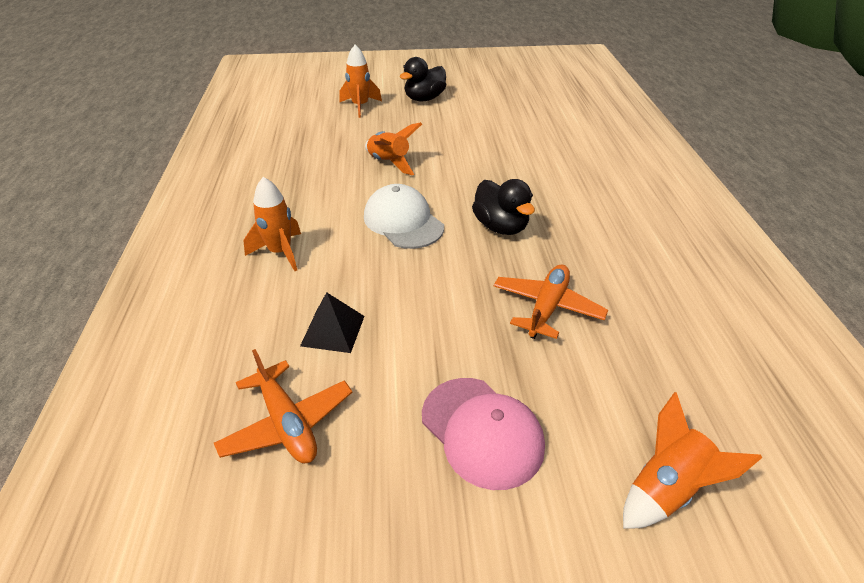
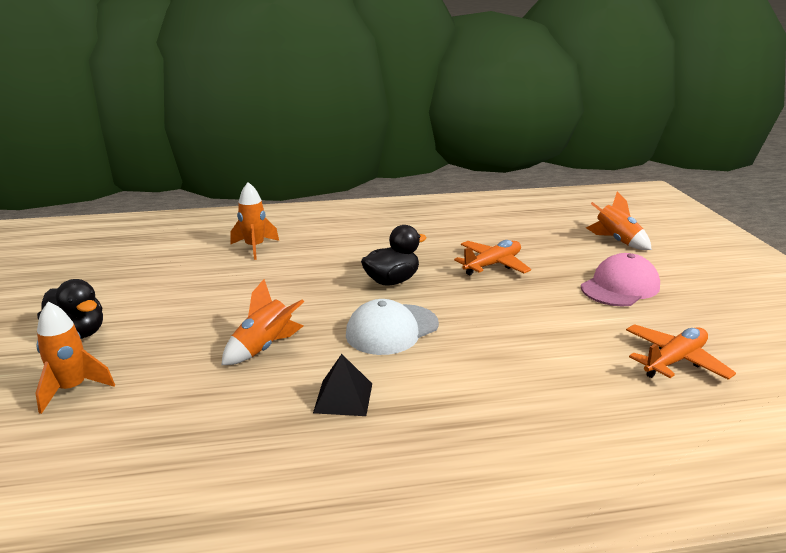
camera: 95 degrees left, 15 degrees down
orange rocket [243,177,301,271] -> orange rocket moved to [230,182,279,260]
black pyramid [300,292,364,353] -> black pyramid moved to [313,354,372,416]
orange plane [493,264,608,339] -> orange plane turned 120 degrees clockwise [454,240,531,275]

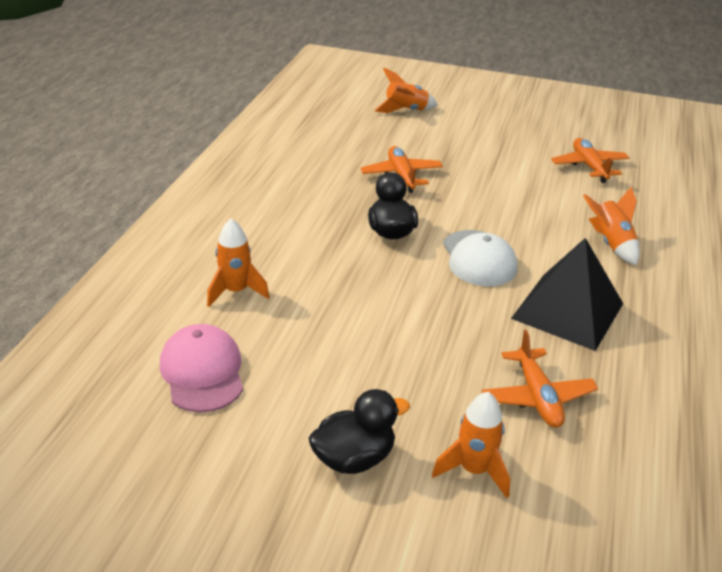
camera: 65 degrees left, 10 degrees up
orange rocket [221,279,304,365] -> orange rocket moved to [583,187,640,265]
black pyramid [313,354,372,416] -> black pyramid [511,238,623,351], size x1.94
pink cap [581,253,660,307] -> pink cap moved to [160,324,243,412]
none -> orange plane [482,330,598,428]

